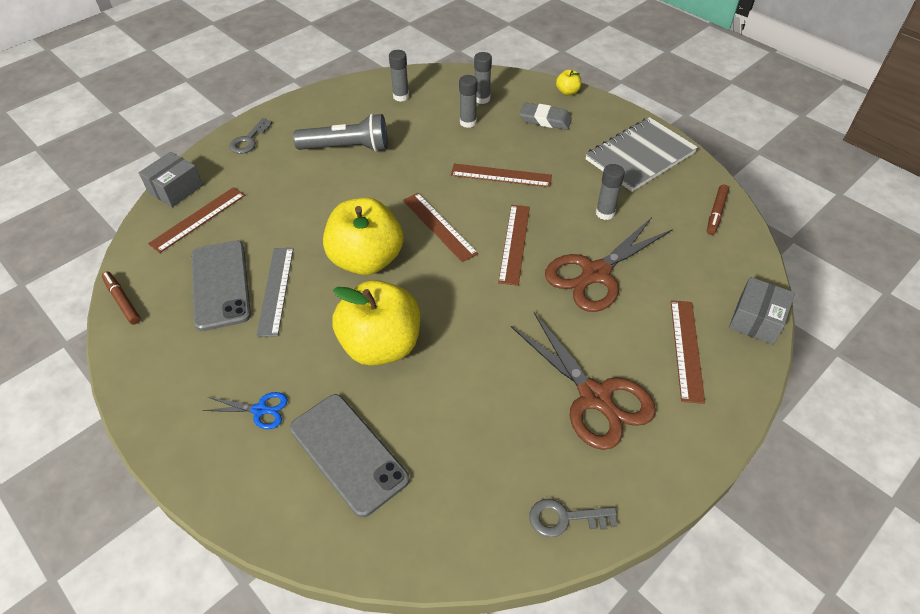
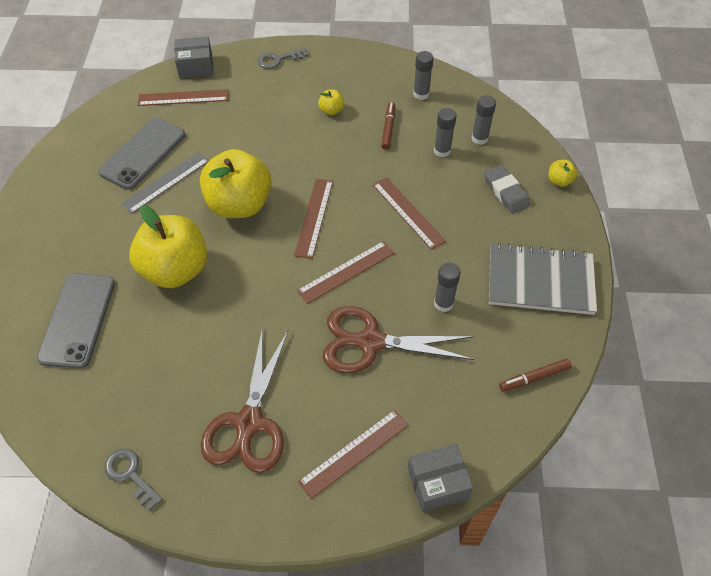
camera: 45 degrees right, 5 degrees up
brown marker [102,272,140,325] -> brown marker moved to [381,102,395,150]
blue scissors [203,392,288,429] -> none
grey flashlight [293,113,388,152] -> yellow apple [318,89,344,115]

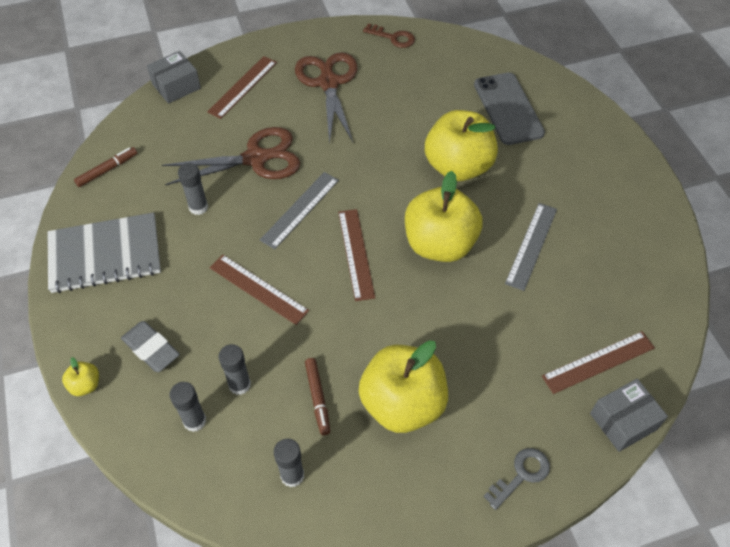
camera: 160 degrees right, 0 degrees up
grey phone [98,118,186,190] -> none
grey key [105,449,163,511] -> brown key [363,24,415,48]
brown ruler [297,241,394,304] -> grey ruler [260,172,339,249]
yellow apple [318,89,344,115] -> yellow apple [359,340,448,433], size x2.44

